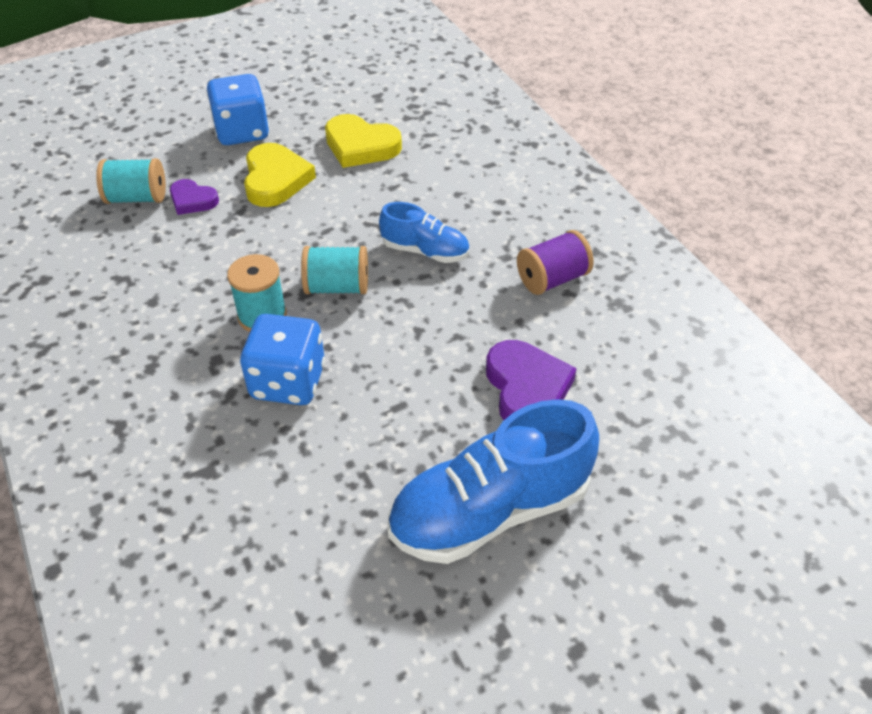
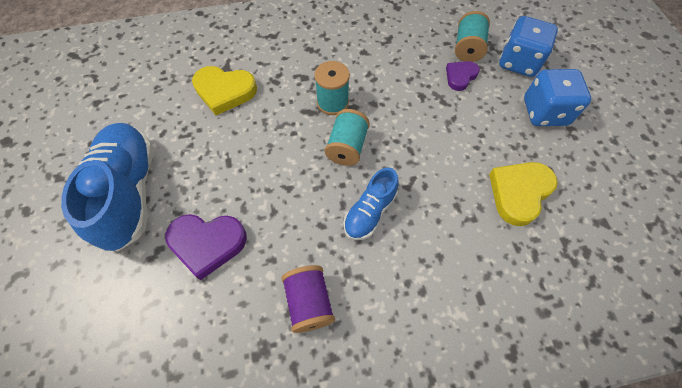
camera: 105 degrees right, 15 degrees up
blue dice [240,314,325,405] -> blue dice moved to [499,16,558,77]
yellow heart [244,143,316,207] -> yellow heart moved to [192,66,257,115]

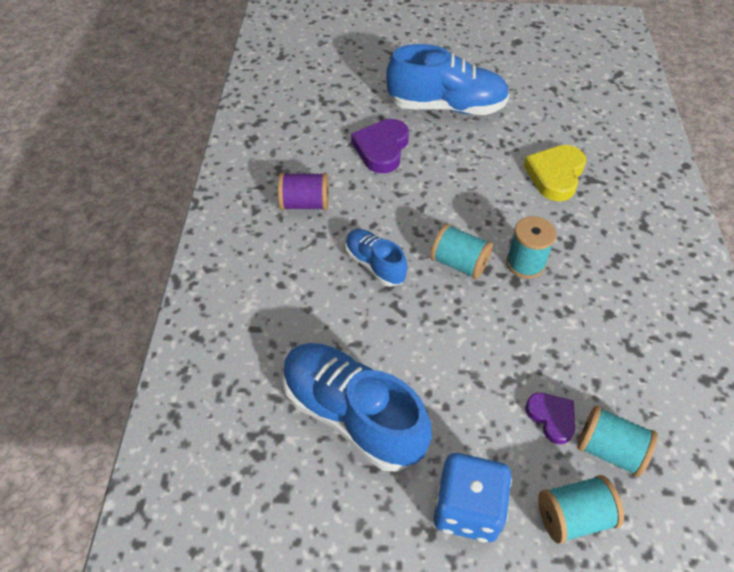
camera: 105 degrees right, 10 degrees down
yellow heart [489,162,558,226] -> blue shoe [282,343,432,472]
blue dice [499,16,558,77] -> turquoise spool [538,475,624,544]

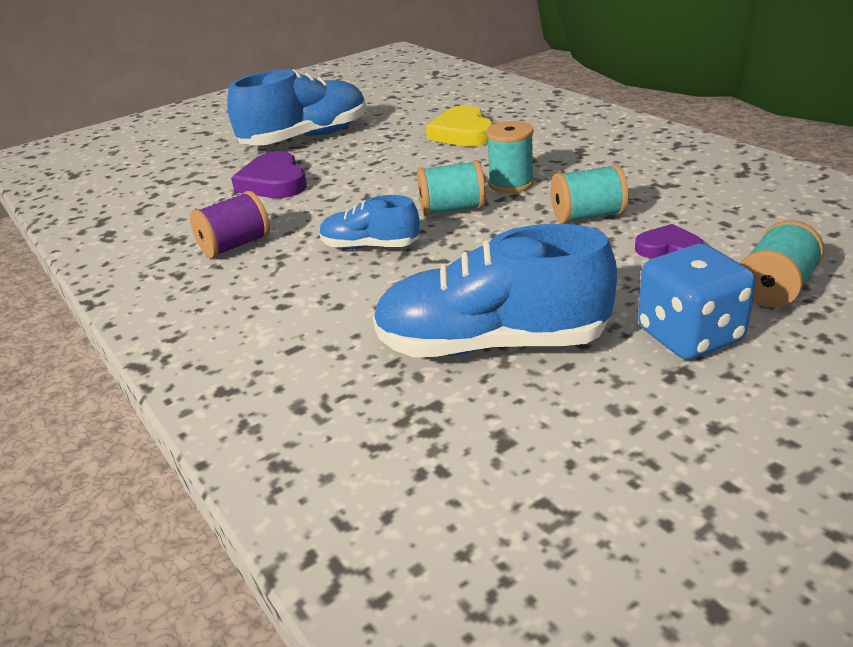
camera: 35 degrees left, 20 degrees down
turquoise spool [577,406,658,477] -> turquoise spool moved to [551,164,629,224]

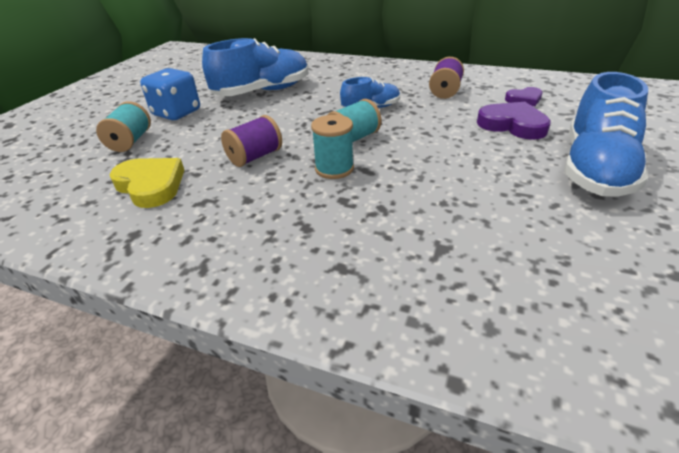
camera: 145 degrees right, 5 degrees up
yellow heart [426,105,493,147] -> yellow heart moved to [110,158,184,208]
turquoise spool [551,164,629,224] -> purple spool [221,115,282,167]
purple heart [635,224,704,258] -> purple heart moved to [505,87,543,106]

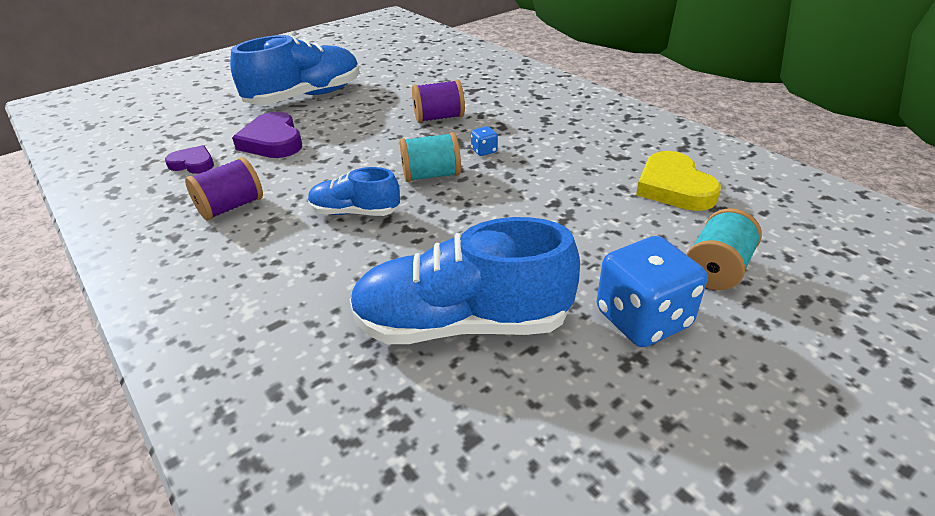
camera: 150 degrees left, 0 degrees up
purple spool [221,115,282,167] -> purple spool moved to [412,80,465,123]
turquoise spool [311,115,354,179] -> blue dice [471,126,498,156]

